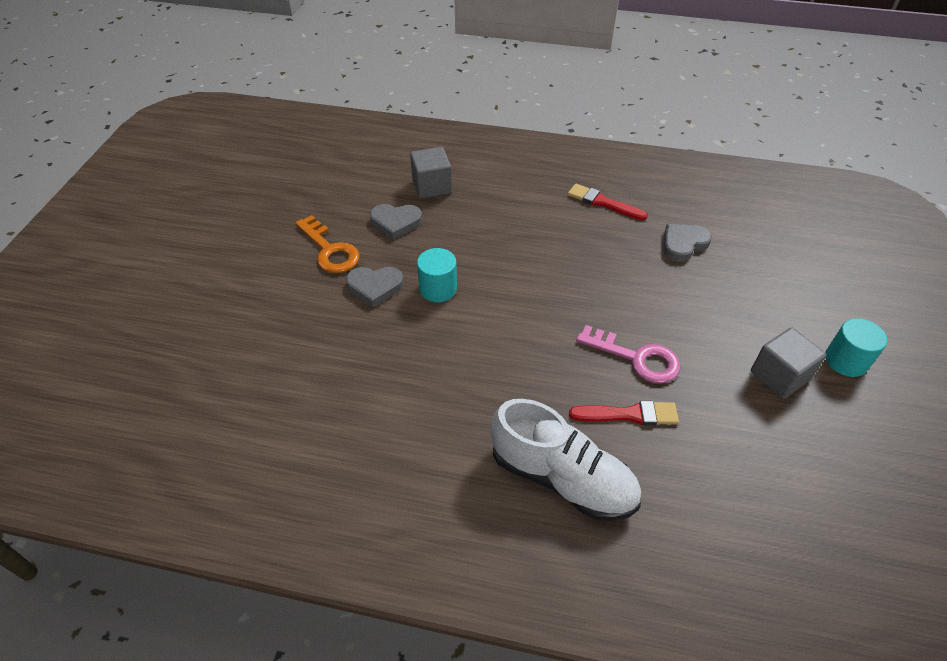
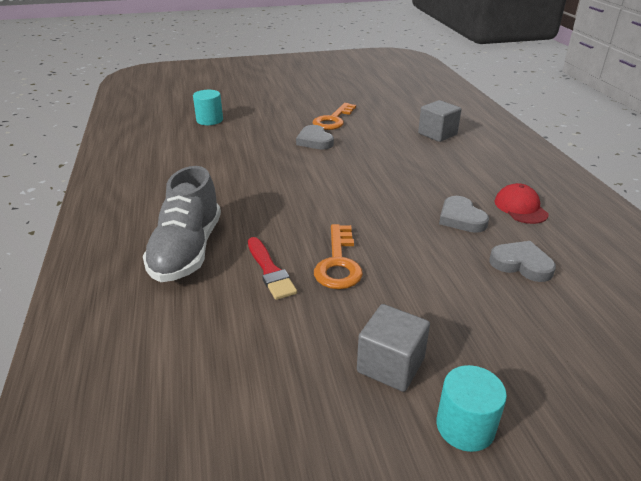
camera: 65 degrees right, 15 degrees down
grey heart [370,204,422,240] -> grey heart moved to [439,196,489,233]
turquoise cylinder [417,248,457,302] -> turquoise cylinder moved to [193,90,223,125]
white shoe [491,399,641,521] -> grey shoe [143,166,221,282]
red brush [568,184,648,220] -> red cap [494,183,549,224]
pink key [576,325,681,384] -> orange key [314,224,363,289]

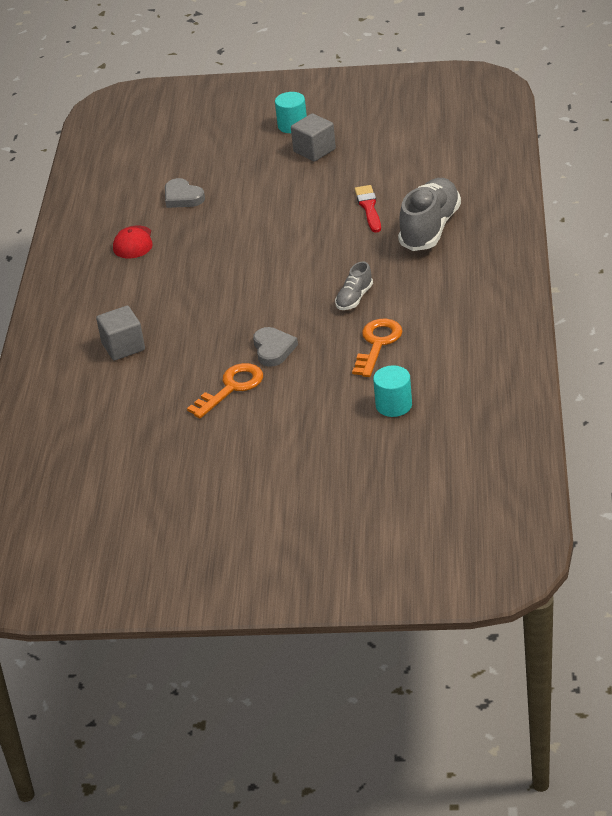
camera: 160 degrees left, 5 degrees up
orange key [314,224,363,289] -> orange key moved to [352,319,403,377]
grey heart [439,196,489,233] -> none
none -> grey shoe [335,261,373,310]

